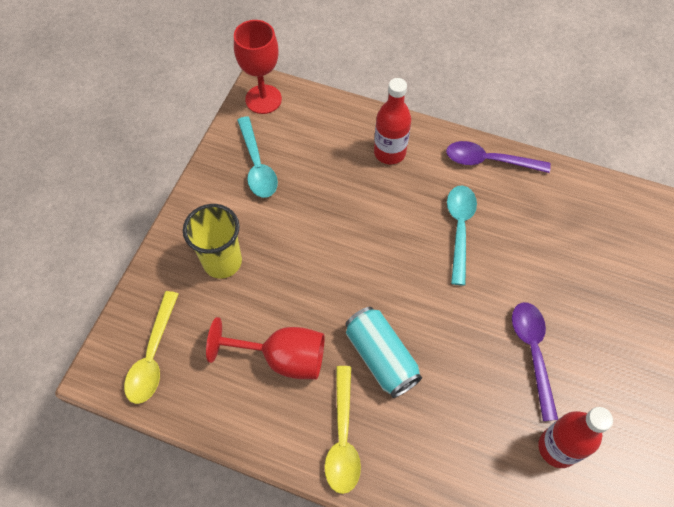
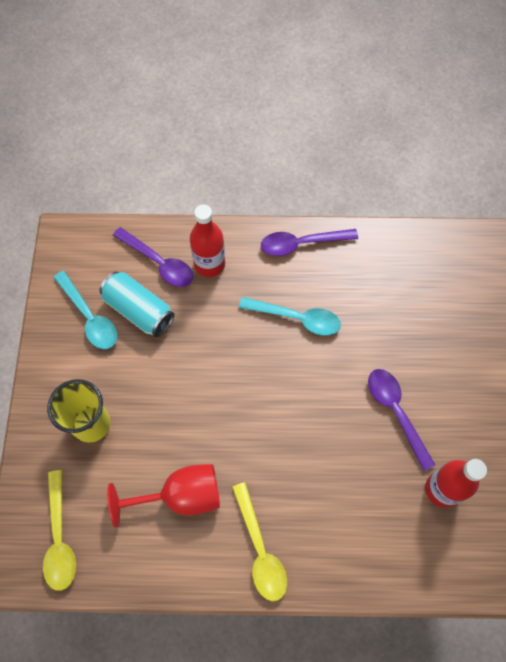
camera: 20 degrees left, 5 degrees up
red goblet [234,20,282,114] -> none
turquoise can [345,307,422,398] -> turquoise can moved to [99,272,174,337]
turquoise spoon [447,185,477,285] -> turquoise spoon turned 120 degrees clockwise [239,297,341,336]
none -> purple spoon [113,227,194,287]

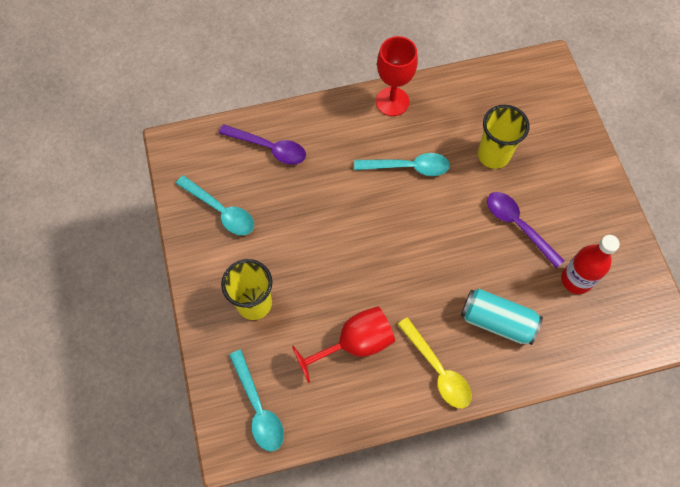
camera: 15 degrees left, 0 degrees up
yellow spoon [43,470,76,591] -> turquoise spoon [229,350,284,451]
turquoise can [99,272,174,337] -> turquoise can moved to [461,289,543,345]
red bottle [190,205,225,277] -> none
purple spoon [261,229,358,256] -> red goblet [376,36,418,116]
none -> yellow cup [478,105,529,169]

